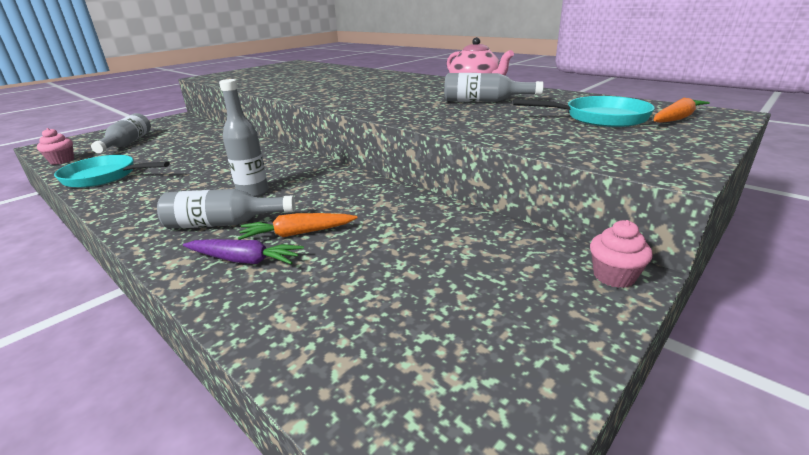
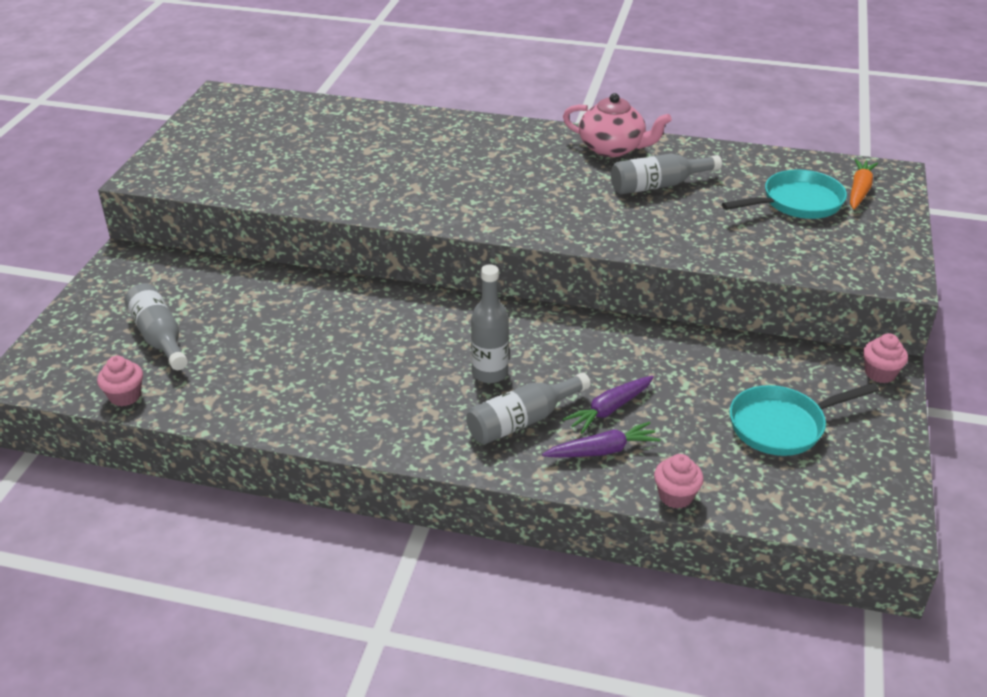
camera: 30 degrees left, 10 degrees up
turquoise pan [54,155,170,188] -> turquoise pan moved to [730,383,879,456]
orange carrot [238,213,358,240] -> purple carrot [563,376,654,434]
none -> pink cupcake [654,454,704,509]

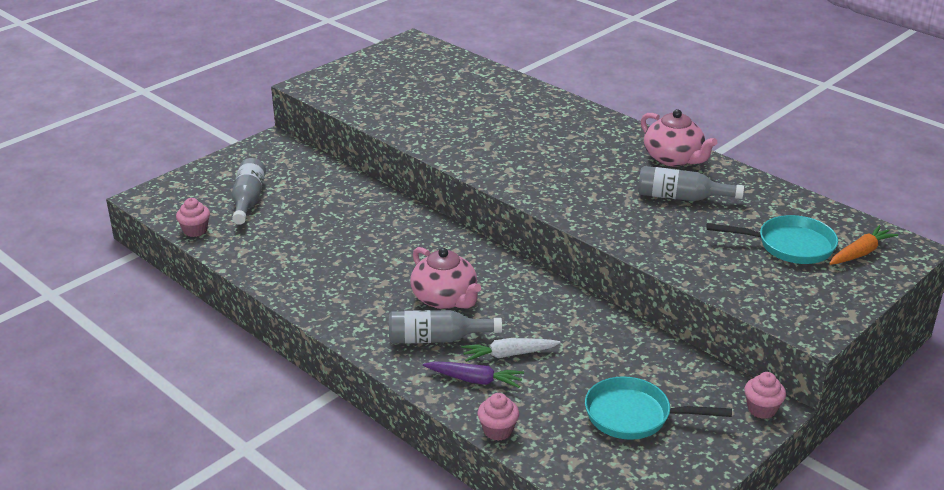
camera: 30 degrees right, 5 degrees down
grey bottle [471,264,509,383] -> pink teapot [410,247,481,309]
purple carrot [563,376,654,434] -> white carrot [461,338,561,362]

